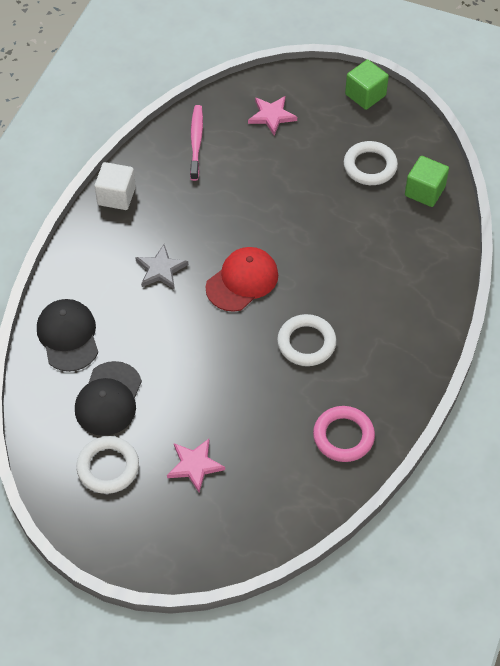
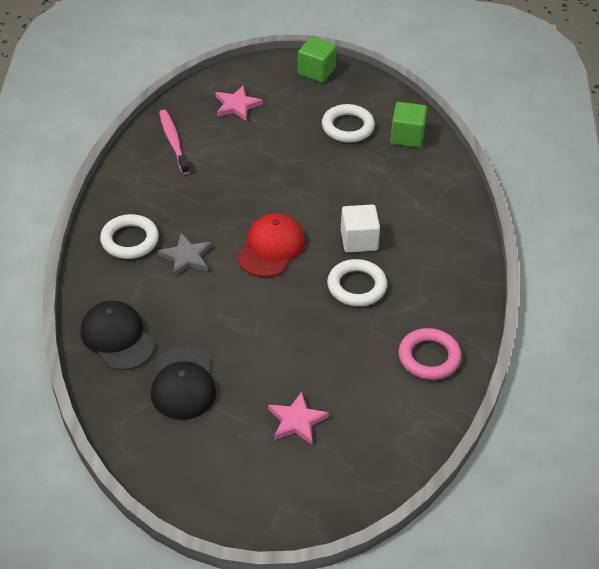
camera: 20 degrees left, 10 degrees down
white ring [76,436,139,494] -> white ring moved to [100,214,159,259]
white cube [94,162,136,210] -> white cube moved to [341,204,380,252]

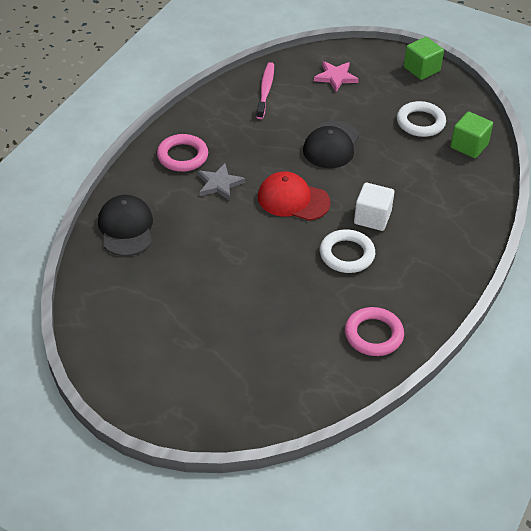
camera: 25 degrees right, 0 degrees up
white ring [100,214,159,259] -> pink ring [157,134,208,172]
black cap [151,347,216,420] -> black cap moved to [303,121,359,168]
red cap [237,213,305,277] -> red cap turned 120 degrees counterclockwise [258,172,331,221]
pink star [268,392,329,444] -> none

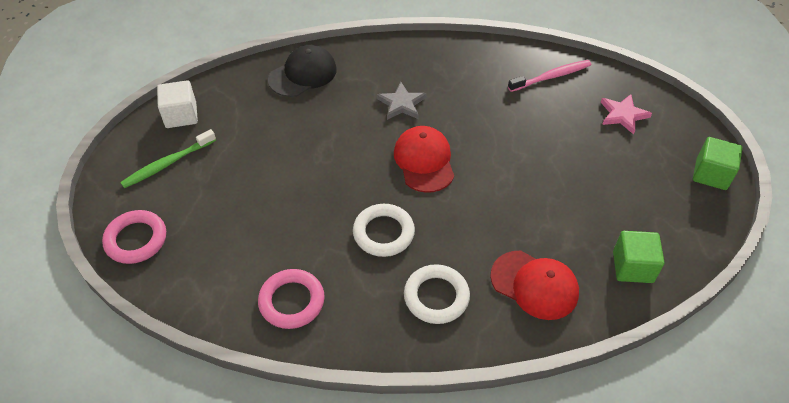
camera: 60 degrees right, 5 degrees up
pink ring [157,134,208,172] -> pink ring moved to [102,210,166,264]
black cap [303,121,359,168] -> none
white cube [354,183,394,231] -> white cube moved to [157,80,198,128]
white ring [397,101,446,137] -> white ring moved to [404,264,470,324]
none -> green toothbrush [120,129,216,188]
none -> red cap [490,251,579,320]

